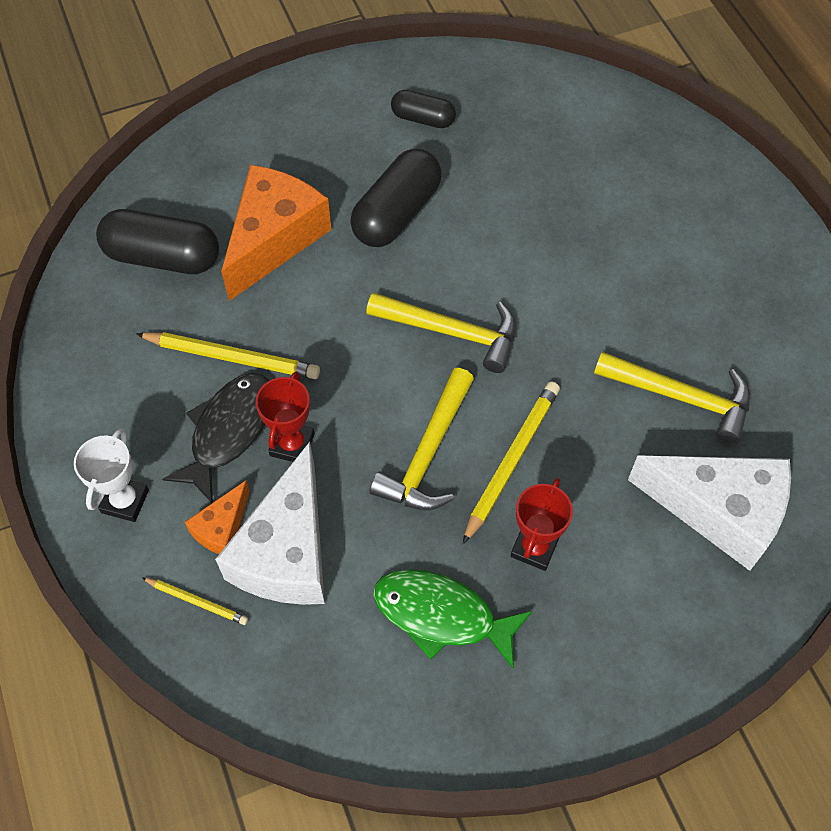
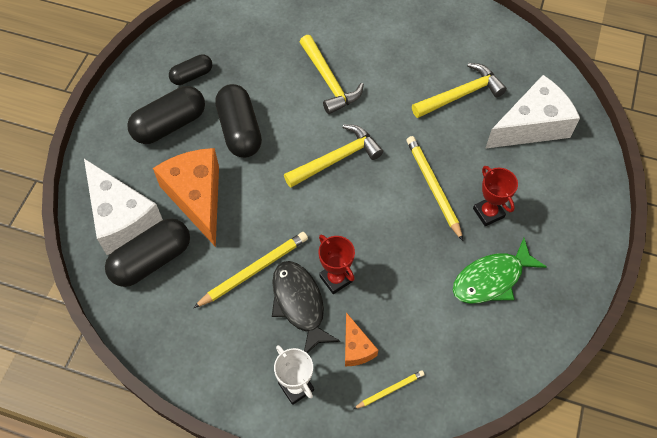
camera: 50 degrees left, 0 degrees up
white cheese [215,442,325,605] -> white cheese moved to [84,159,163,255]
yellow hammer [369,368,474,510] -> yellow hammer moved to [300,35,364,114]
none -> black capsule [127,86,205,144]

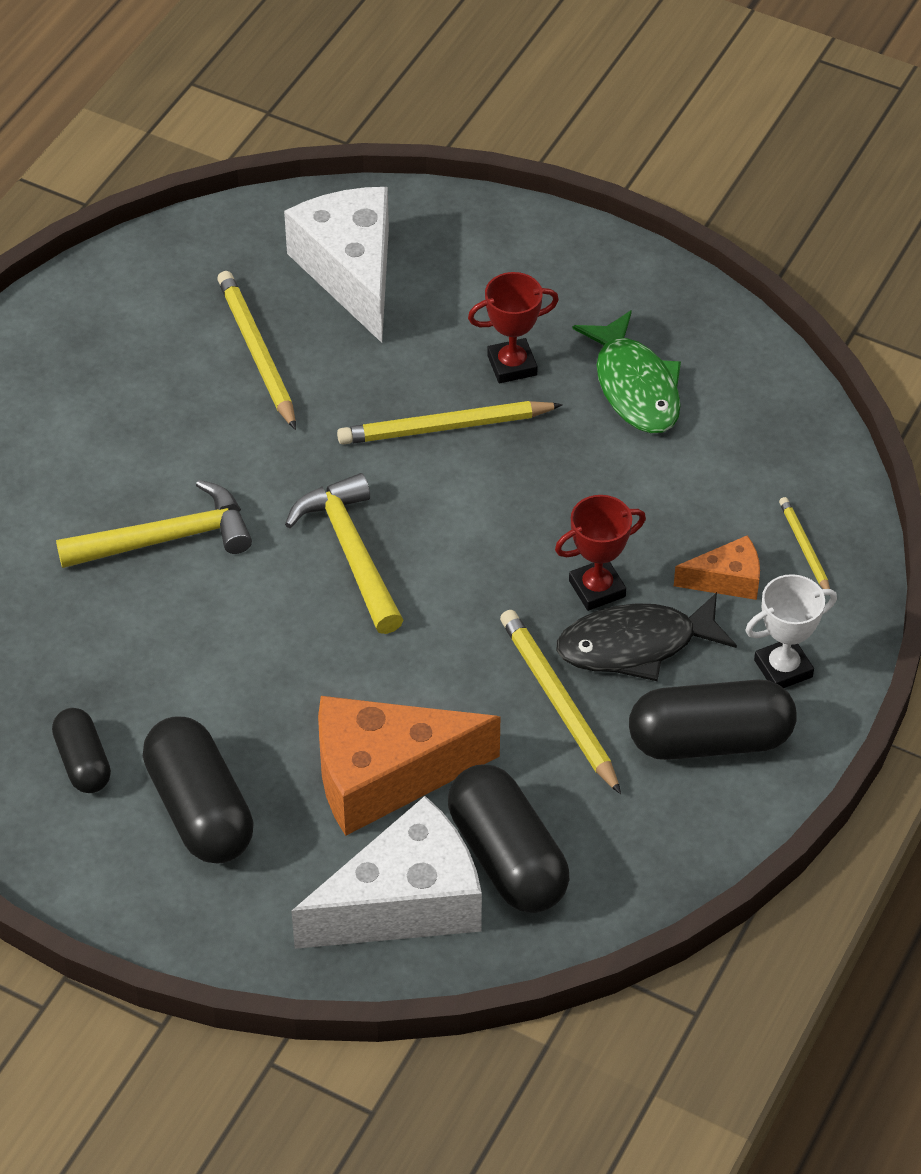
camera: 80 degrees left, 10 degrees down
black capsule [215,84,262,158] -> black capsule moved to [629,679,797,760]
yellow hammer [412,63,507,118] -> yellow pencil [217,271,296,430]

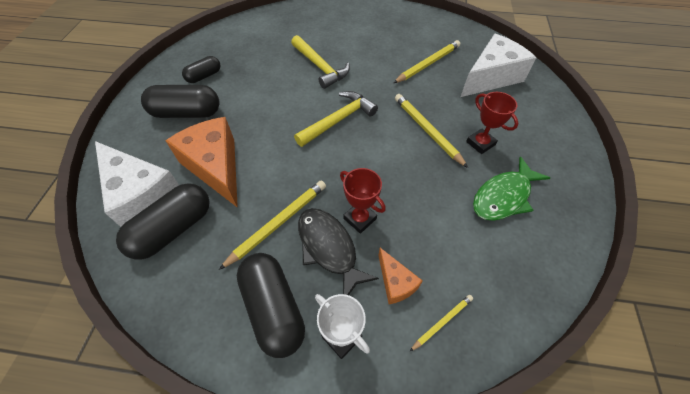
camera: 70 degrees right, 5 degrees up
black capsule [143,716,254,864] -> black capsule turned 45 degrees clockwise [141,85,219,118]

